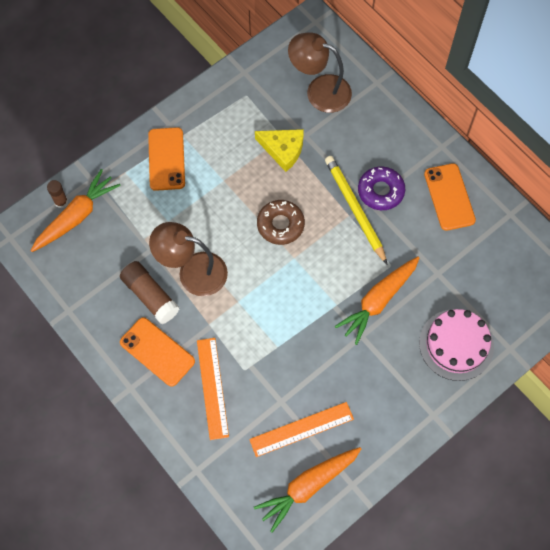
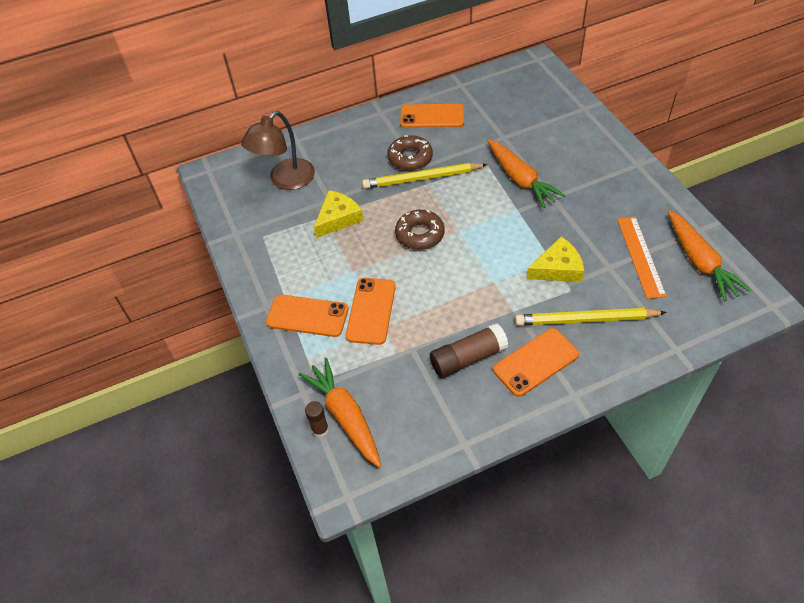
camera: 70 degrees left, 15 degrees down
brown lamp [149,222,228,296] -> none
orange ruler [197,338,229,440] -> yellow pencil [515,308,667,326]
purple donut [358,166,405,210] -> brown donut [387,135,433,171]
pink cake [419,309,494,381] -> none
none -> orange phone [346,278,396,345]
none -> yellow cheese [526,236,584,282]

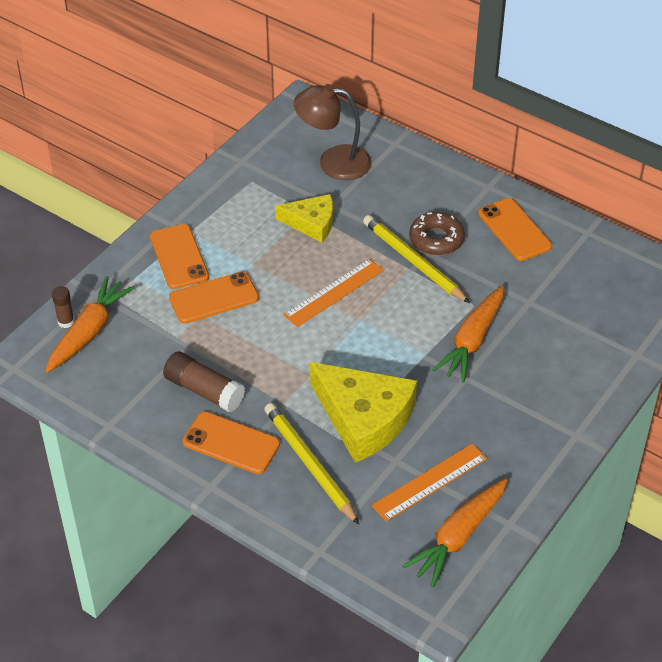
camera: 55 degrees right, 5 degrees down
brown donut [395,210,445,250] -> orange ruler [284,259,384,327]
yellow cheese [526,236,584,282] -> yellow cheese [310,362,417,463], size x1.70

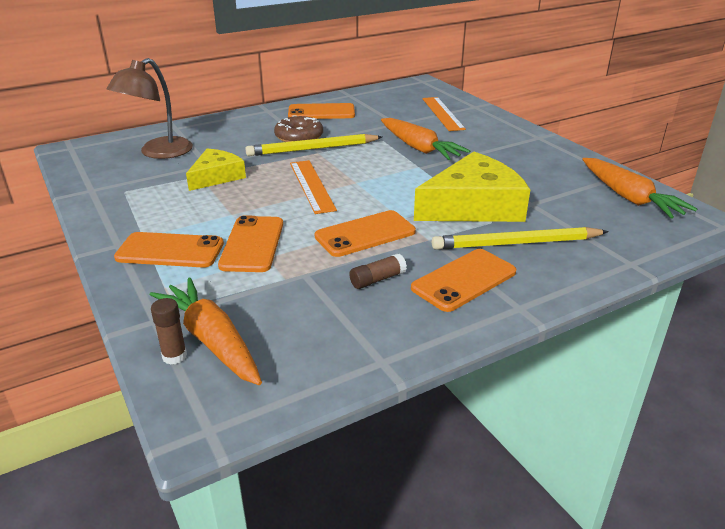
camera: 65 degrees left, 15 degrees down
brown glue stick [163,352,245,412] -> brown glue stick [349,254,407,289], size x0.58
orange ruler [372,444,487,522] -> orange ruler moved to [422,97,466,131]
none -> orange phone [315,210,416,257]

